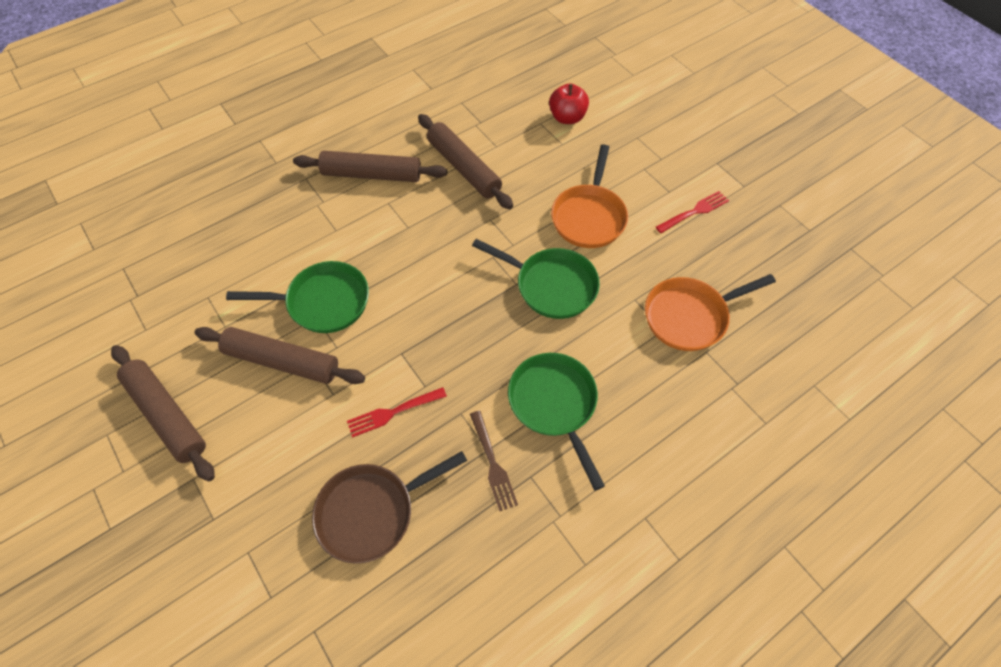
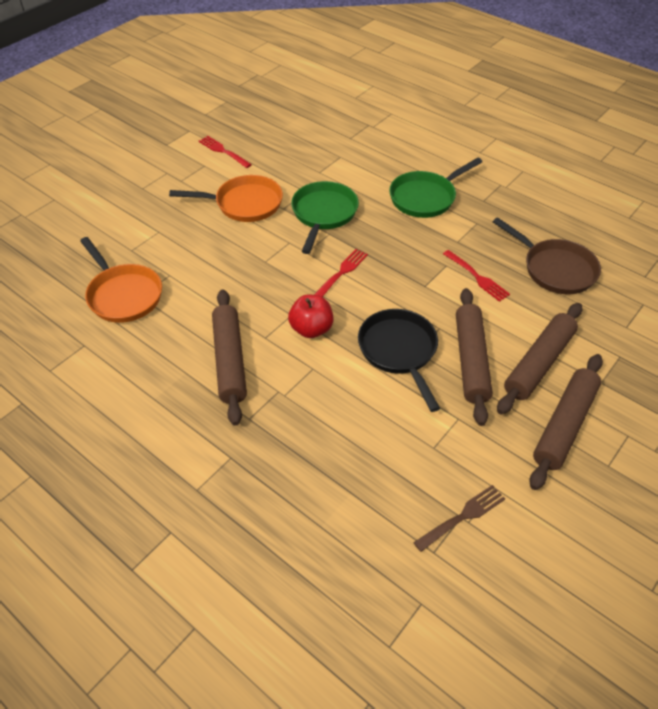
camera: 105 degrees left, 10 degrees down
green pan [226,261,369,333] -> black pan [358,309,440,412]
brown rolling pin [418,114,513,209] -> brown rolling pin moved to [497,303,582,415]
brown fork [470,411,518,511] -> brown fork moved to [413,485,505,552]
red apple [549,83,589,124] -> red apple moved to [288,295,334,338]
orange pan [645,274,776,351] -> orange pan moved to [80,237,162,323]
none -> red fork [314,249,368,297]

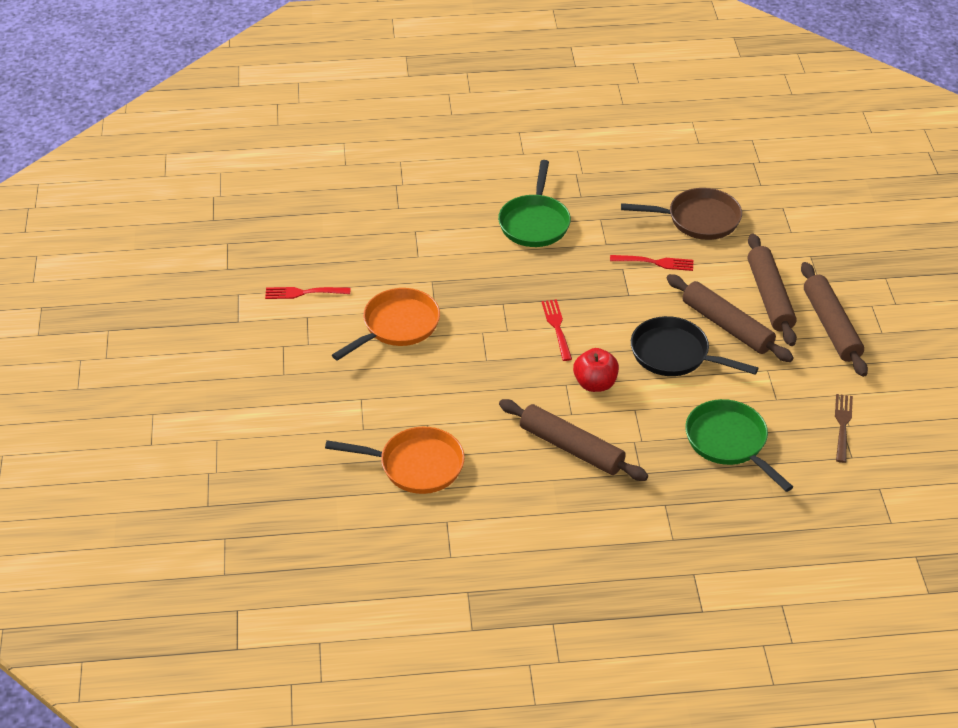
camera: 45 degrees left, 5 degrees down
green pan [291,181,359,254] -> green pan moved to [685,399,793,492]

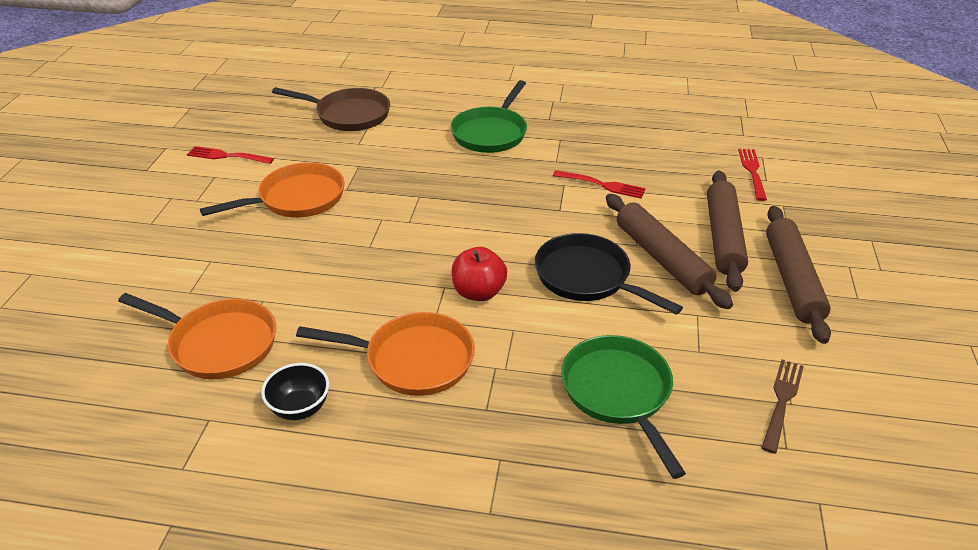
camera: 15 degrees right, 5 degrees down
brown rolling pin [499,399,648,481] -> orange pan [296,312,475,396]
red fork [542,299,572,361] -> red fork moved to [738,149,767,201]
brown pan [621,188,742,240] -> brown pan moved to [272,87,390,131]
none -> black bowl [261,363,329,420]

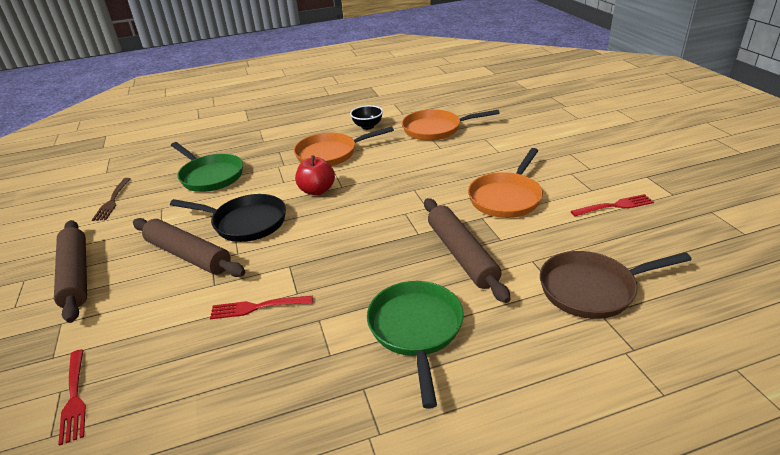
camera: 155 degrees right, 5 degrees down
brown rolling pin [707,171,748,292] -> brown rolling pin moved to [424,198,510,303]

